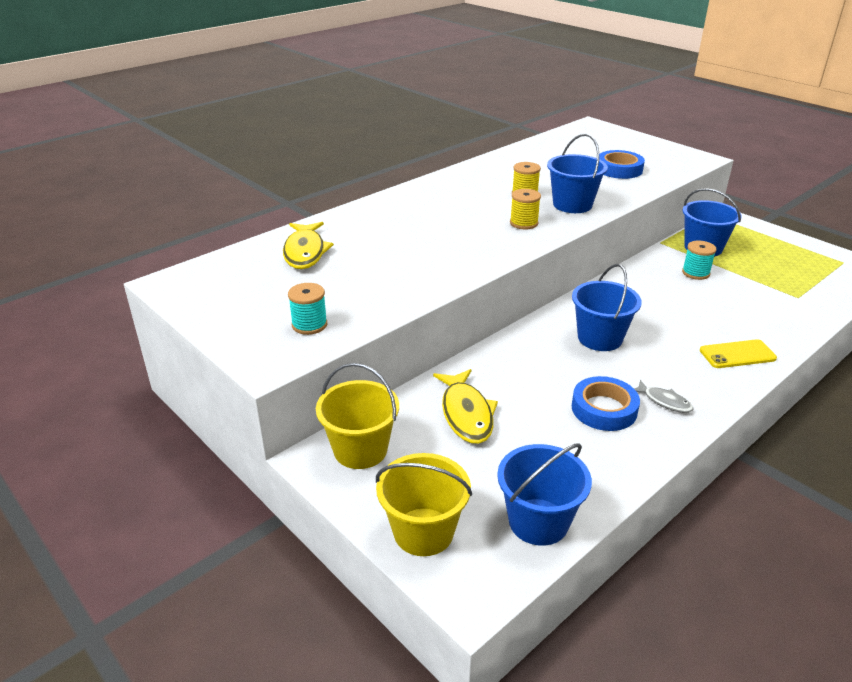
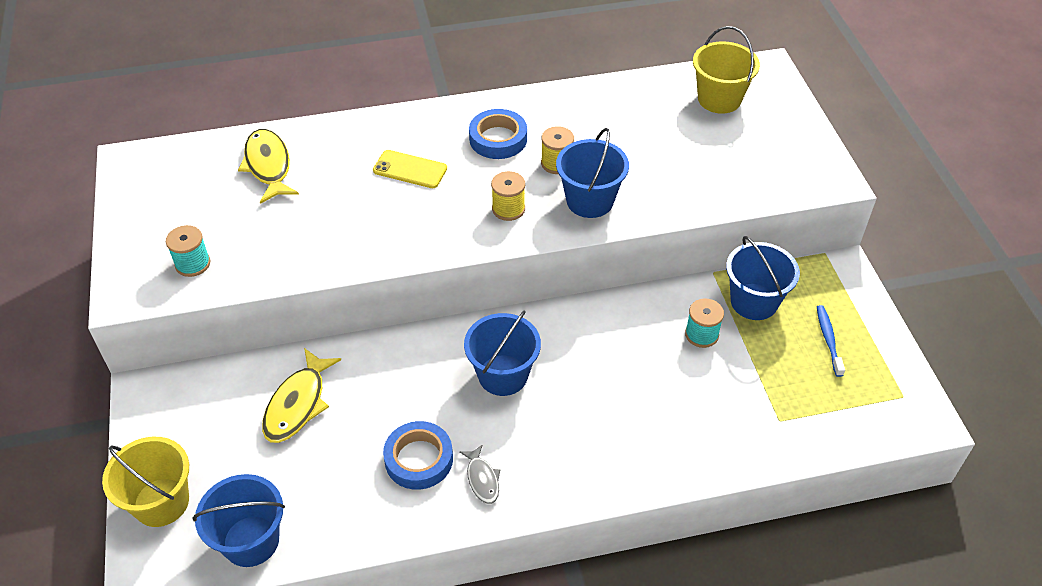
camera: 30 degrees right, 15 degrees up
yellow fish [283,222,334,269] -> yellow fish turned 135 degrees clockwise [238,129,299,204]
yellow bucket [316,363,399,469] -> yellow bucket moved to [693,26,760,114]
blue tape [599,150,645,179] -> blue tape moved to [469,109,527,159]
yellow phone [700,339,777,368] -> yellow phone moved to [373,150,447,188]
none -> blue toothbrush [817,305,845,377]

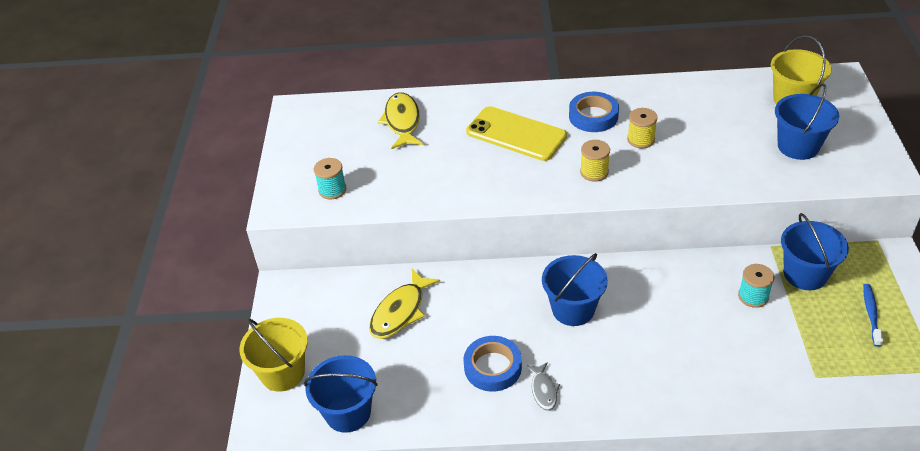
camera: 15 degrees right, 5 degrees down
yellow phone [373,150,447,188] -> yellow phone [466,106,567,161], size x1.64
blue bucket [556,128,629,218] -> blue bucket moved to [775,84,839,160]

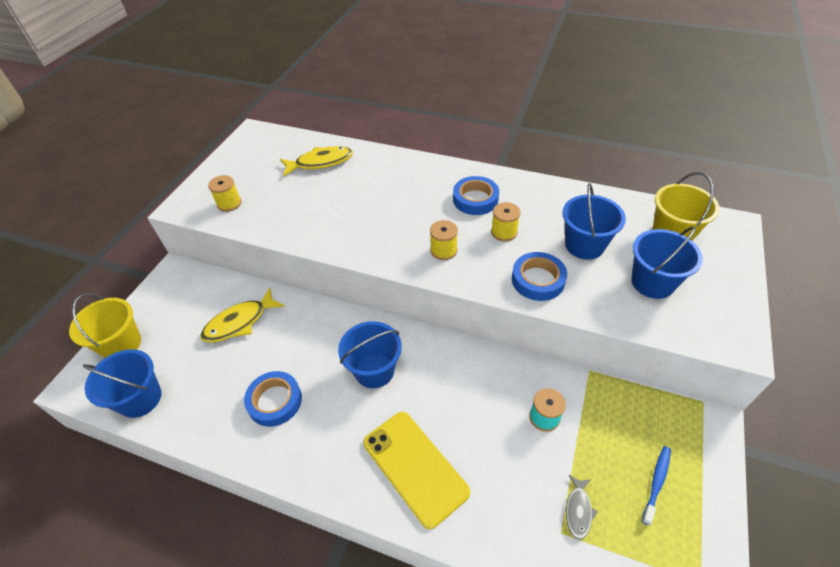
camera: 20 degrees right, 5 degrees up
turquoise spool [314,158,347,200] -> yellow spool [208,175,242,212]
yellow fish [378,92,423,149] -> yellow fish turned 60 degrees clockwise [280,146,353,176]
yellow phone [466,106,567,161] -> yellow phone moved to [363,412,470,529]
grey fish [527,362,560,411] -> grey fish moved to [566,475,598,540]
blue bucket [781,213,849,290] -> blue bucket moved to [562,183,626,260]
none -> blue tape [512,252,567,301]

